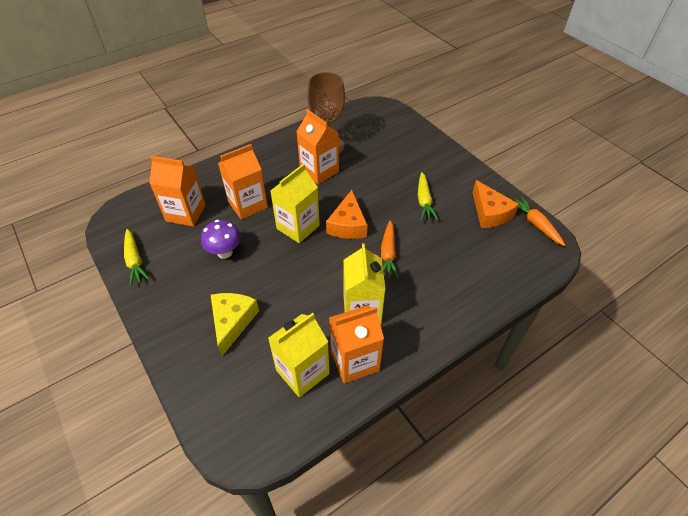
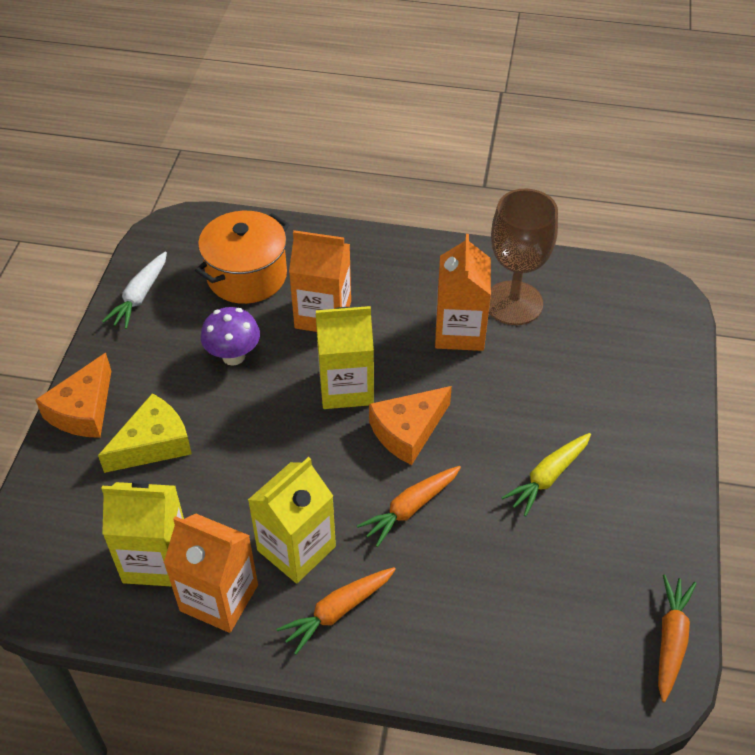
camera: 45 degrees right, 0 degrees up
yellow carrot [124,229,150,286] -> white carrot [102,251,167,329]
orange carton [149,156,206,226] -> orange pot [195,211,290,304]
orange cheese [472,180,519,228] -> orange cheese moved to [35,353,111,438]
none -> orange carrot [277,567,396,655]

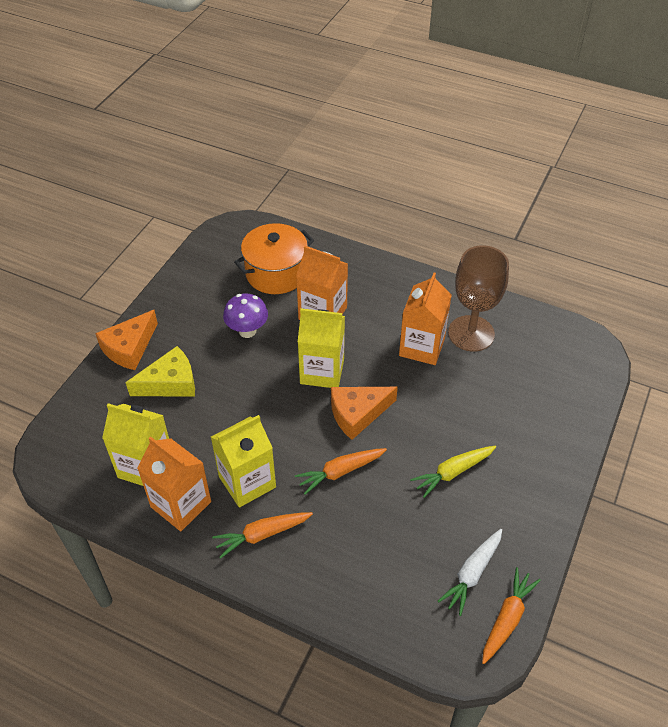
camera: 15 degrees right, 0 degrees up
white carrot [102,251,167,329] -> white carrot moved to [438,529,502,616]

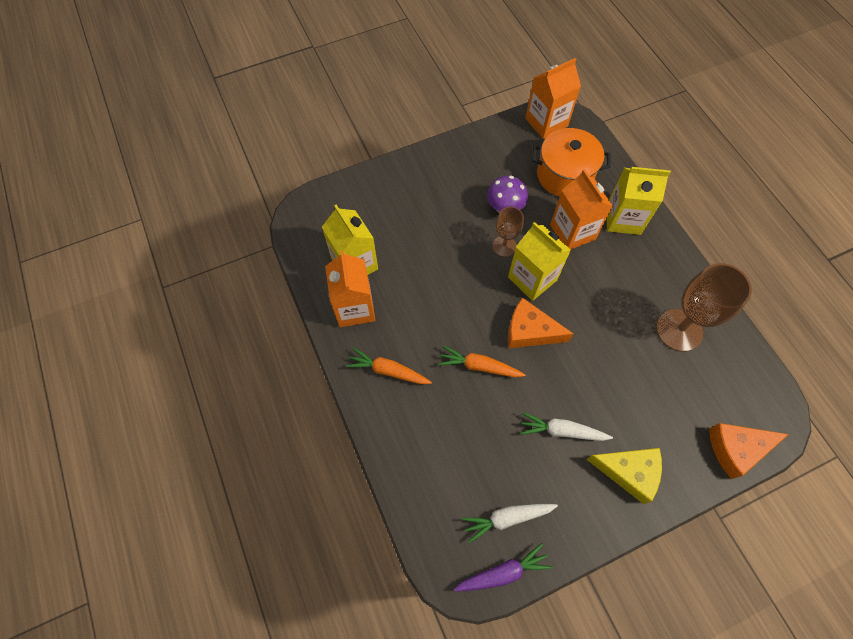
camera: 40 degrees right, 15 degrees up
orange cheese [95,310,158,370] -> orange cheese moved to [709,423,789,479]
yellow cheese [125,346,195,396] -> yellow cheese moved to [586,448,662,504]
yellow carton [211,415,276,507] -> yellow carton moved to [607,167,671,235]
orange carton [399,273,452,365] -> orange carton moved to [525,58,581,139]
yellow carrot [410,446,496,498] -> white carrot [520,412,613,441]
orange carrot [482,567,541,664] -> purple carrot [454,543,552,591]
none -> brown goblet [492,207,524,257]

